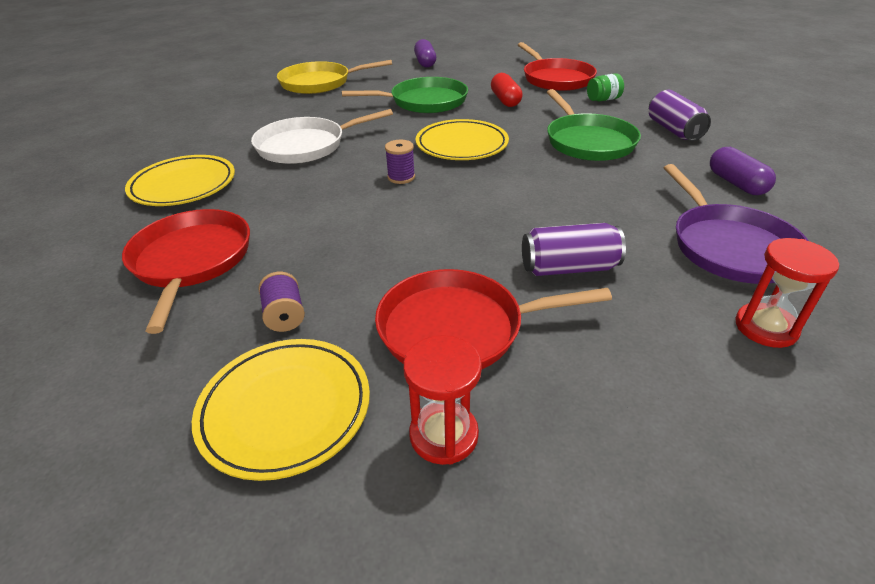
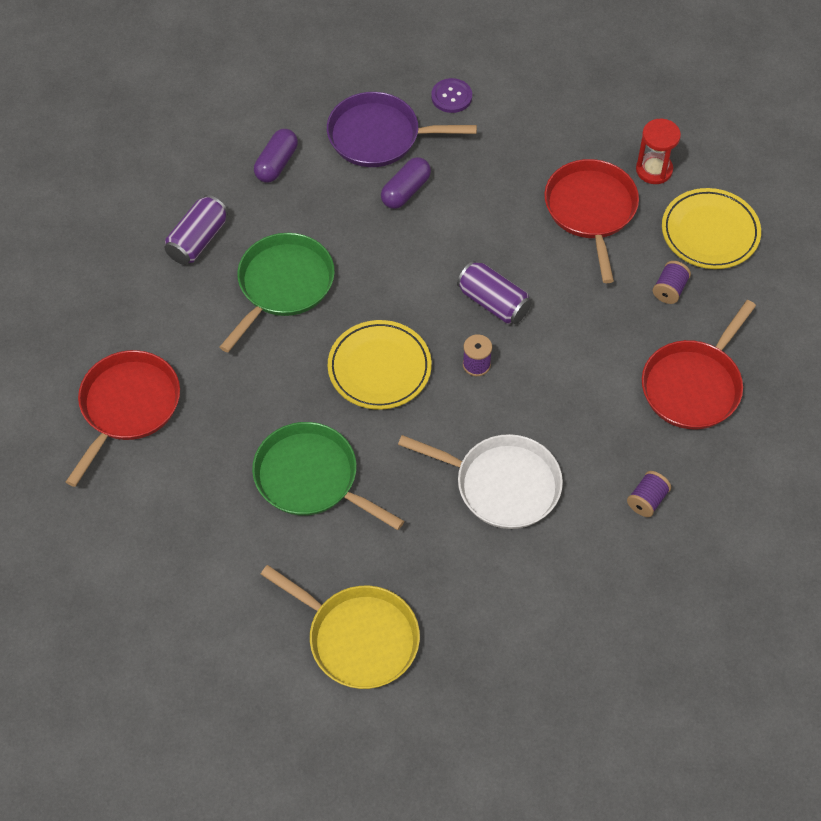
camera: 135 degrees left, 20 degrees up
yellow plate [125,155,235,206] -> purple spool [627,471,671,517]
red pan [375,269,612,369] -> red pan turned 135 degrees counterclockwise [544,159,639,283]
purple capsule [414,39,436,68] -> purple capsule moved to [381,157,431,209]
red capsule [491,73,523,107] -> none
purple can [522,223,626,276] -> purple can moved to [457,261,531,324]
green jar [587,73,624,102] -> none
purple pan [664,164,809,284] -> purple pan turned 120 degrees counterclockwise [327,92,477,167]
red hourglass [735,238,839,348] -> purple button [431,78,472,113]

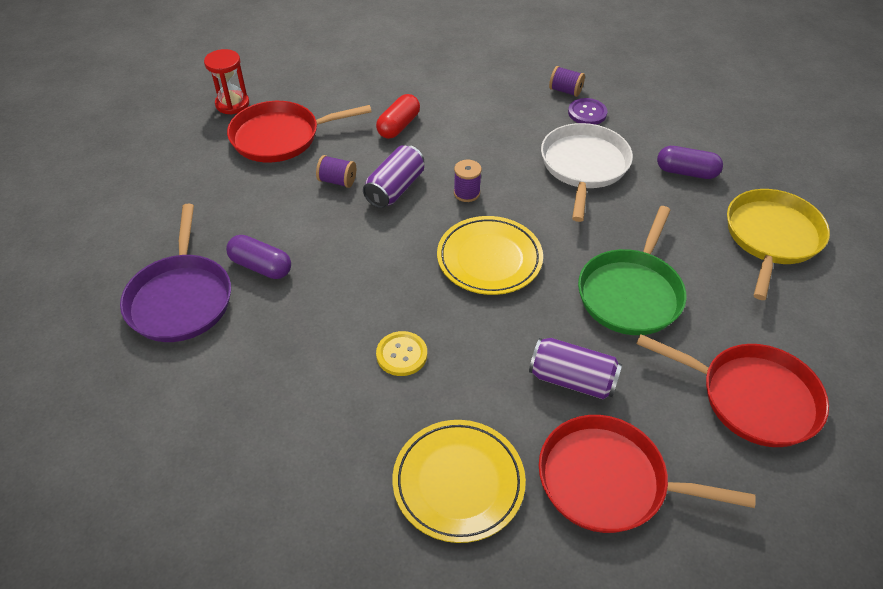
camera: 100 degrees left, 10 degrees down
purple can [165,195,228,265] -> purple can moved to [529,338,622,399]
green pan [220,233,335,352] -> yellow button [376,331,427,376]
purple capsule [254,129,298,182] -> purple capsule moved to [657,146,723,179]
purple button [431,78,472,113] -> purple button moved to [568,98,607,125]
red pan [642,300,756,429] -> red pan moved to [636,334,829,447]
purple spool [653,261,691,304] -> purple spool moved to [316,155,356,188]
yellow plate [662,188,761,269] -> yellow plate moved to [393,420,526,543]
none -> red capsule [376,94,420,139]

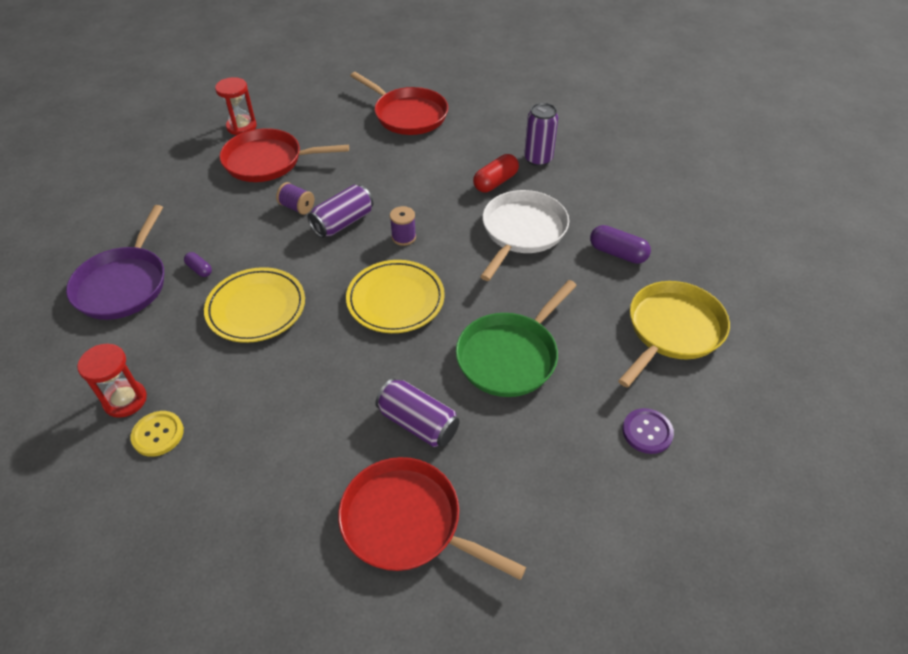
camera: 15 degrees right, 0 degrees up
purple capsule [226,235,291,279] -> purple capsule [184,252,212,277], size x0.57
red capsule [376,94,420,139] -> red capsule moved to [473,154,519,192]
yellow button [376,331,427,376] -> yellow button moved to [130,411,184,457]
yellow plate [393,420,526,543] -> yellow plate moved to [204,267,305,343]
purple spool [549,66,585,97] -> purple can [524,103,558,167]
purple button [568,98,607,125] -> purple button moved to [623,408,674,454]
red pan [636,334,829,447] -> red pan moved to [350,72,448,135]
none -> red hourglass [77,344,147,418]

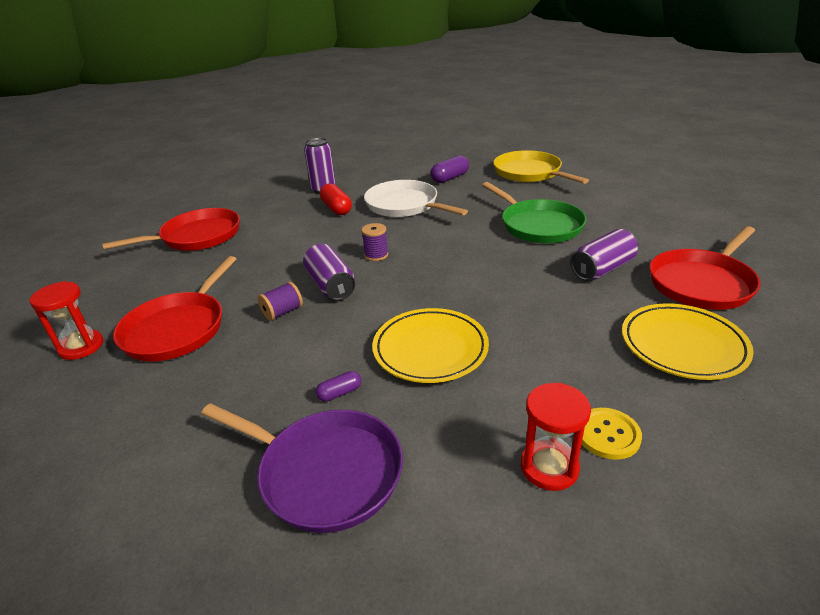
camera: 70 degrees left, 15 degrees down
yellow plate [346,260,445,333] -> yellow plate moved to [622,303,754,380]
purple button [623,408,674,454] -> none

